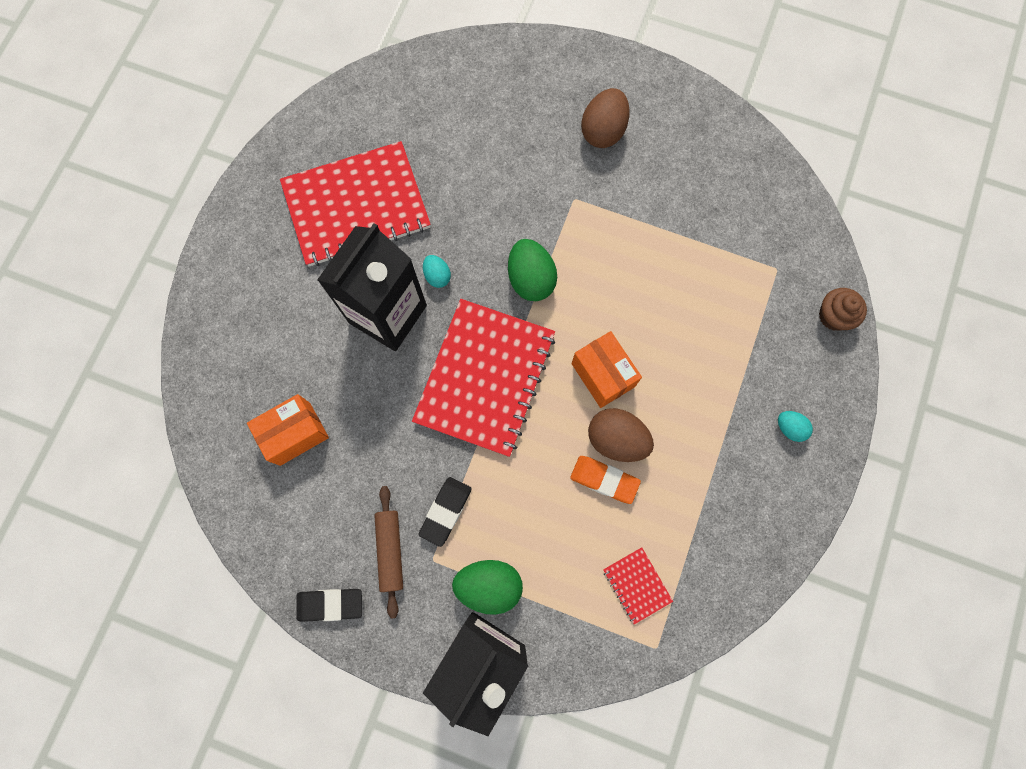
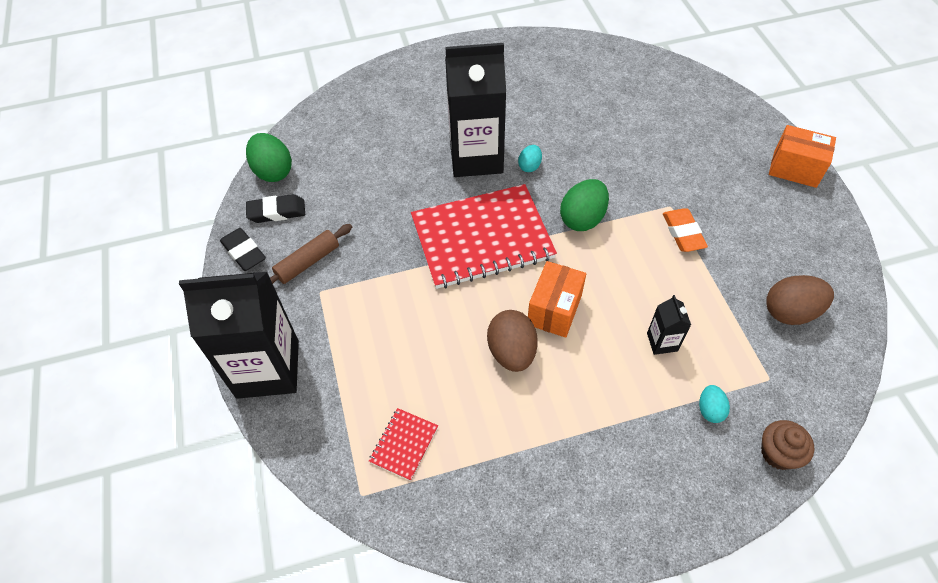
camera: 55 degrees right, 20 degrees down
orange box [247,394,329,466] -> orange box moved to [769,125,836,188]
red notebook [280,141,431,267] -> none
black eraser [418,477,472,547] -> black eraser moved to [246,194,305,223]
green egg [452,560,523,615] -> green egg moved to [246,133,292,182]
orange eraser [570,456,641,504] -> orange eraser moved to [663,208,708,252]
brown egg [581,88,630,148] -> brown egg moved to [766,275,834,325]
turquoise egg [778,411,813,442] -> turquoise egg moved to [699,385,730,423]
none -> black carton [647,295,691,355]

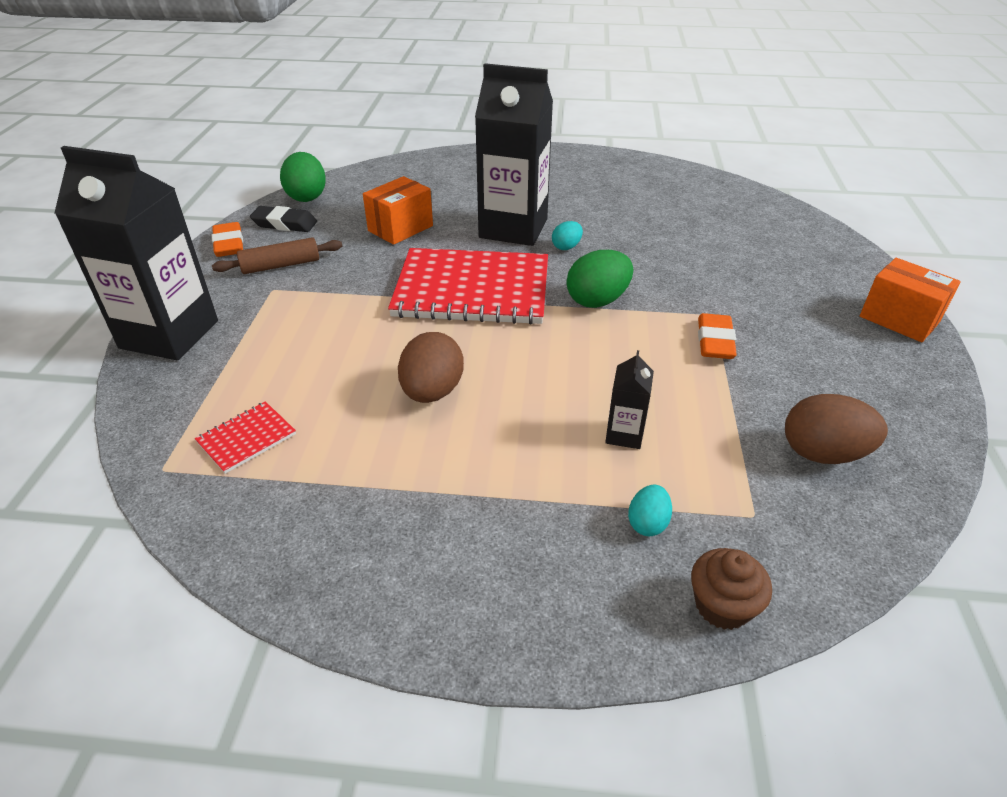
camera: 20 degrees right, 15 degrees down
black eraser [220,228,266,271] -> orange eraser [212,222,243,257]
orange box [528,261,586,338] -> orange box moved to [363,176,433,245]

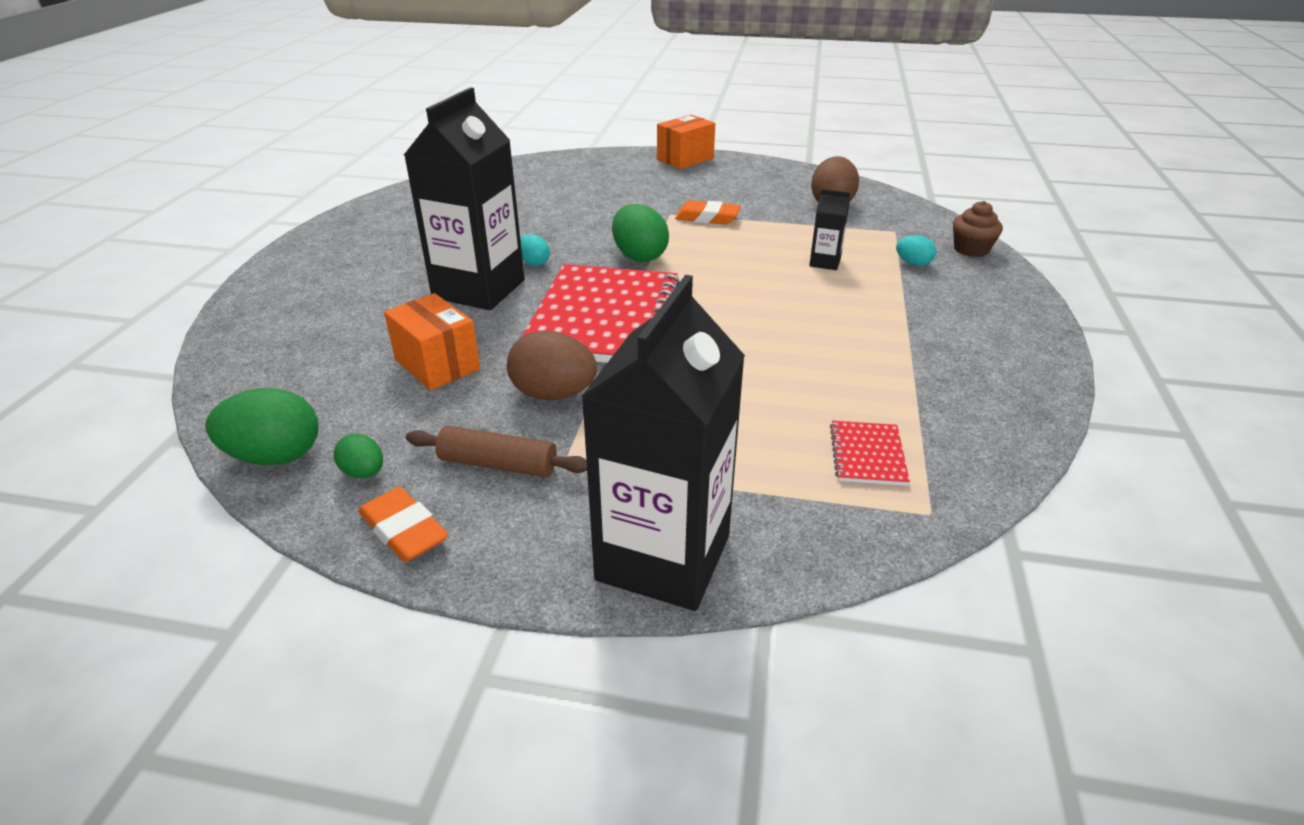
camera: 85 degrees left, 5 degrees down
red notebook [195,401,296,474] -> red notebook turned 45 degrees clockwise [830,421,910,486]
orange eraser [212,222,243,257] -> orange eraser turned 60 degrees clockwise [358,487,448,562]
brown rolling pin [212,237,342,274] -> brown rolling pin turned 60 degrees counterclockwise [406,426,587,478]
black eraser [250,206,317,232] -> green egg [334,433,383,478]
brown egg [398,332,464,403] -> brown egg moved to [507,330,598,400]

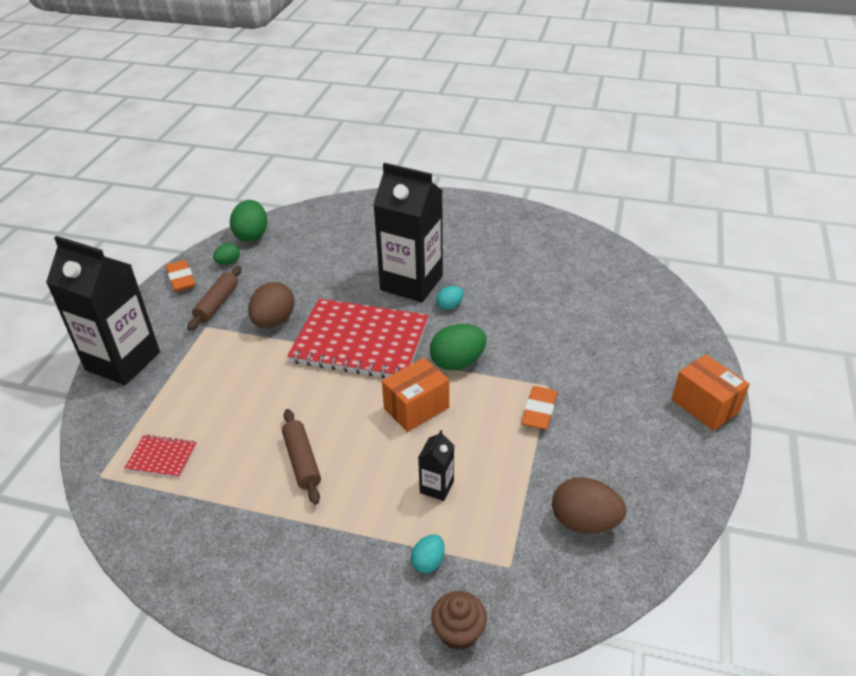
camera: 95 degrees right, 5 degrees up
orange eraser [358,487,448,562] -> orange eraser turned 75 degrees counterclockwise [166,260,195,292]
orange box [384,293,480,390] -> orange box moved to [382,358,449,432]
none -> brown rolling pin [282,409,321,504]

